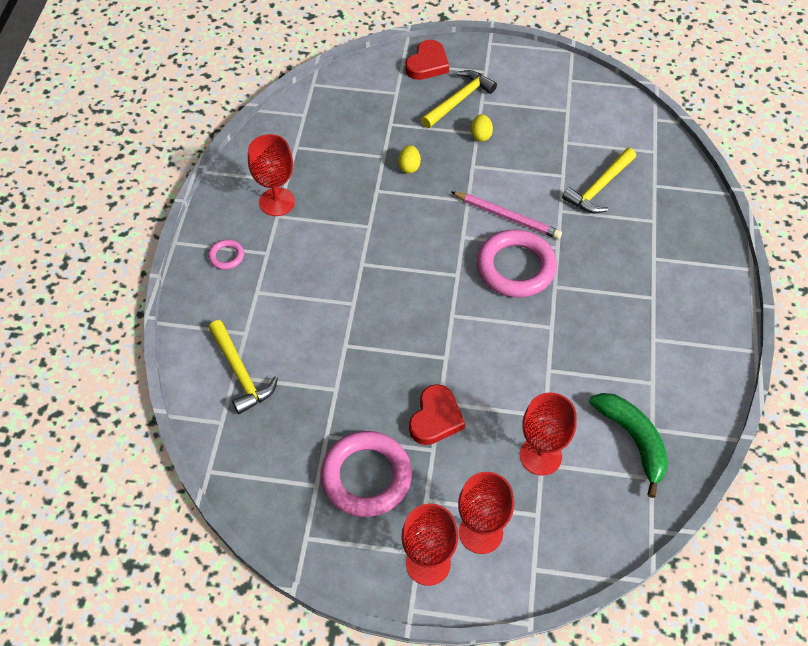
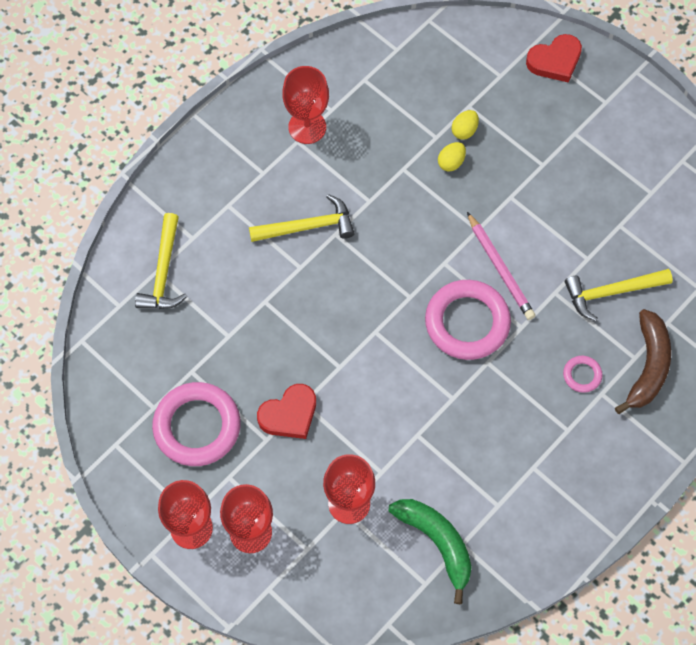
camera: 35 degrees right, 10 degrees up
pink ring [208,239,244,270] -> pink ring moved to [563,356,602,393]
yellow hammer [421,70,497,128] -> yellow hammer moved to [249,194,355,242]
yellow egg [471,114,493,142] -> yellow egg moved to [452,110,479,140]
green banana [589,393,668,498] -> green banana turned 45 degrees counterclockwise [388,499,472,604]
none -> brown banana [615,309,671,414]

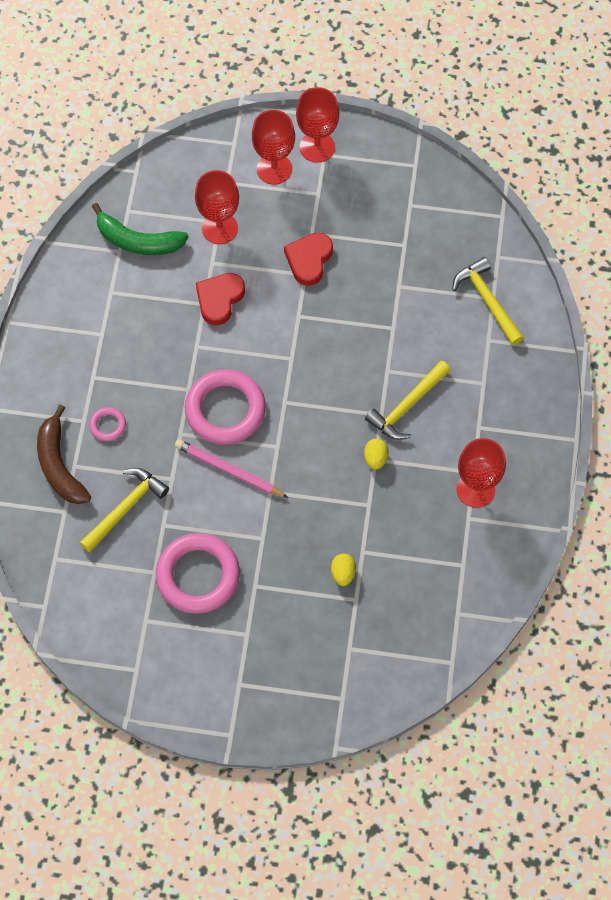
camera: 145 degrees right, 0 degrees up
pink ring [152,382,241,466] -> pink ring moved to [156,533,240,614]
yellow egg [438,142,466,171] -> yellow egg moved to [364,439,389,470]
red heart [526,34,582,83] -> red heart moved to [196,273,245,325]

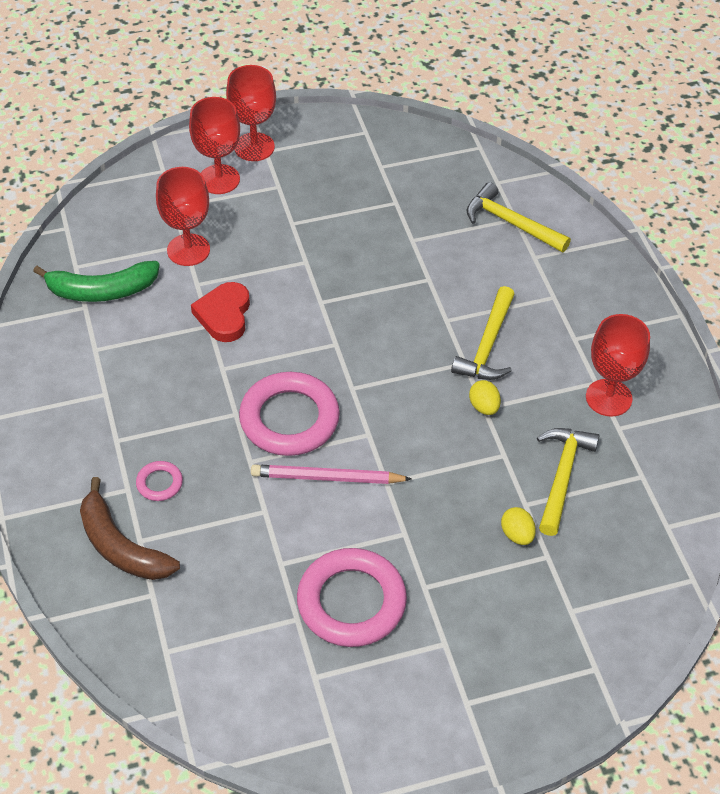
camera: 25 degrees left, 15 degrees down
yellow hammer [80,468,169,553] -> yellow hammer moved to [537,428,600,536]
red heart [284,233,333,286] -> none

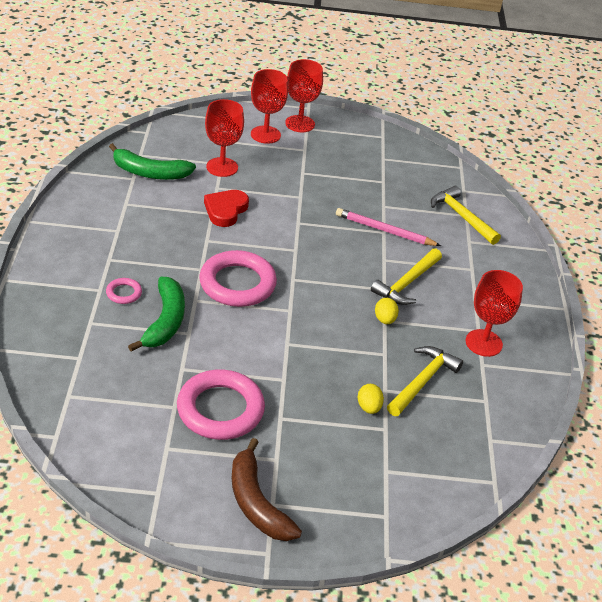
camera: 15 degrees right, 10 degrees down
brown banana [80,477,180,580] -> brown banana moved to [232,438,302,541]
pink pencil [251,464,412,484] -> pink pencil moved to [336,208,441,246]
none -> green banana [128,277,185,351]

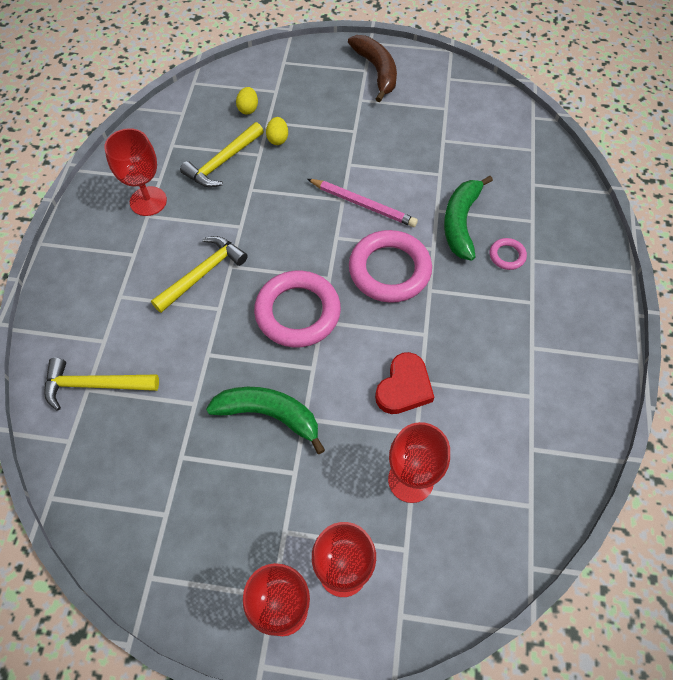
camera: 170 degrees left, 20 degrees up
green banana [109,143,196,180] -> green banana moved to [206,387,325,454]
pink ring [177,369,265,440] -> pink ring moved to [254,270,341,348]
pink pencil [336,208,441,246] -> pink pencil moved to [307,179,418,227]
yellow egg [375,298,399,324] -> yellow egg moved to [236,87,258,115]
yellow hammer [431,186,501,245] -> yellow hammer turned 120 degrees clockwise [44,358,159,411]

